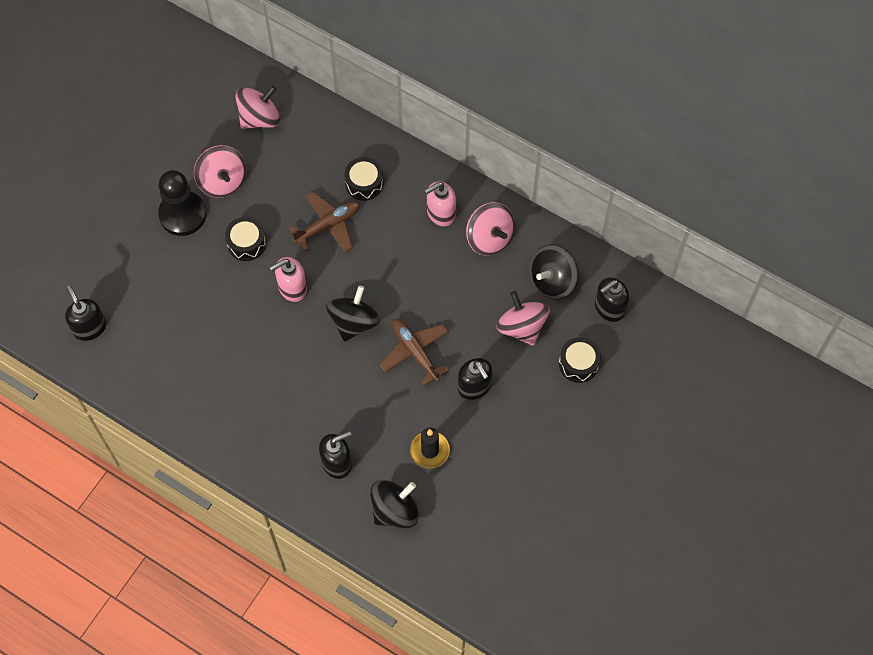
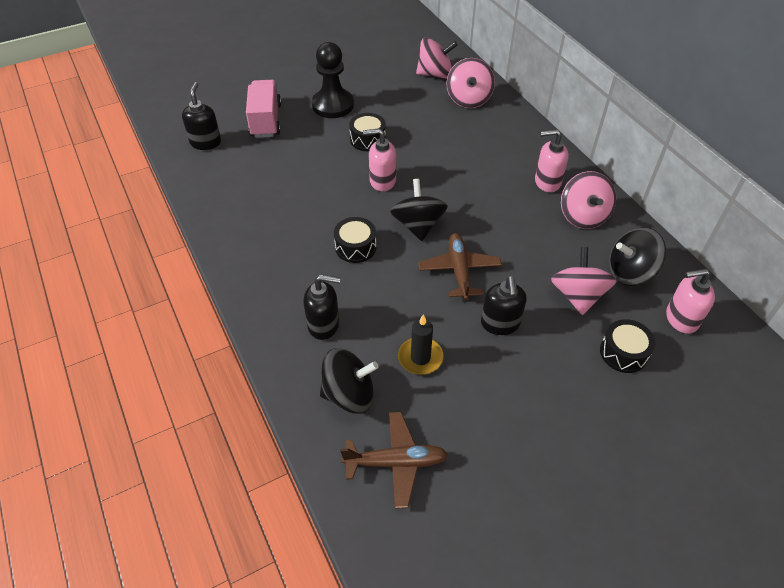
camera: 30 degrees right, 15 degrees down
pink spinning top [194,145,247,198] -> pink spinning top moved to [446,58,495,108]
brown plane [288,192,360,252] -> brown plane moved to [340,412,448,509]
black spinning top [326,285,380,341] -> black spinning top turned 60 degrees counterclockwise [390,179,448,241]
black drum [344,157,383,201] -> black drum moved to [334,217,376,263]
black soap dispenser [595,278,629,322] -> pink soap dispenser [666,269,715,334]
none -> pink truck [246,80,281,138]

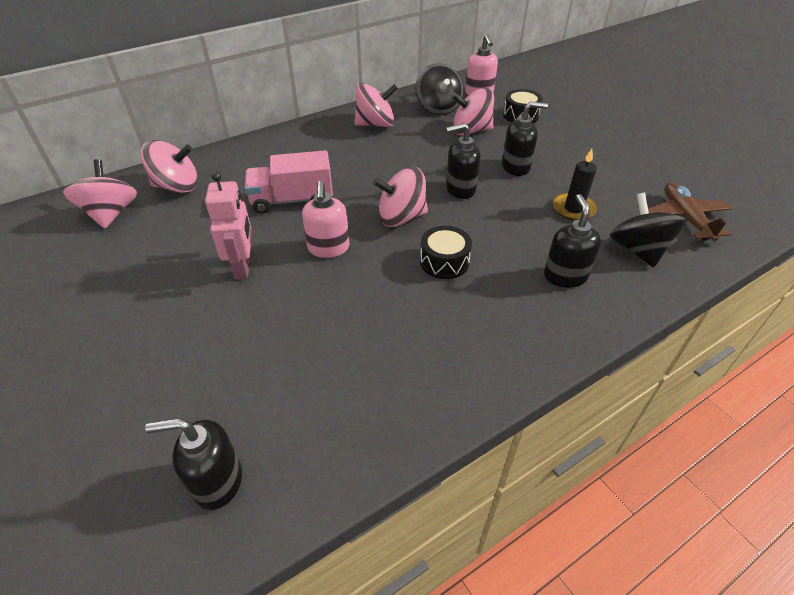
camera: 95 degrees left, 5 degrees down
pink truck [246,80,281,138] -> pink truck moved to [245,150,333,214]
black pawn [312,42,354,118] -> none
black drum [349,113,386,151] -> pink robot [205,172,252,279]
black spinning top [390,179,448,241] -> pink spinning top [373,167,428,227]
brown plane [418,233,502,300] -> black soap dispenser [446,123,481,199]
pink soap dispenser [535,129,569,192] -> none

